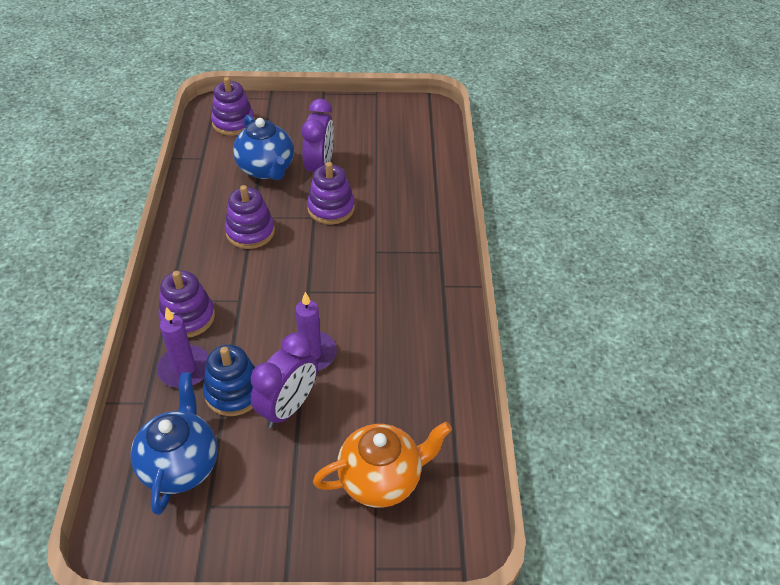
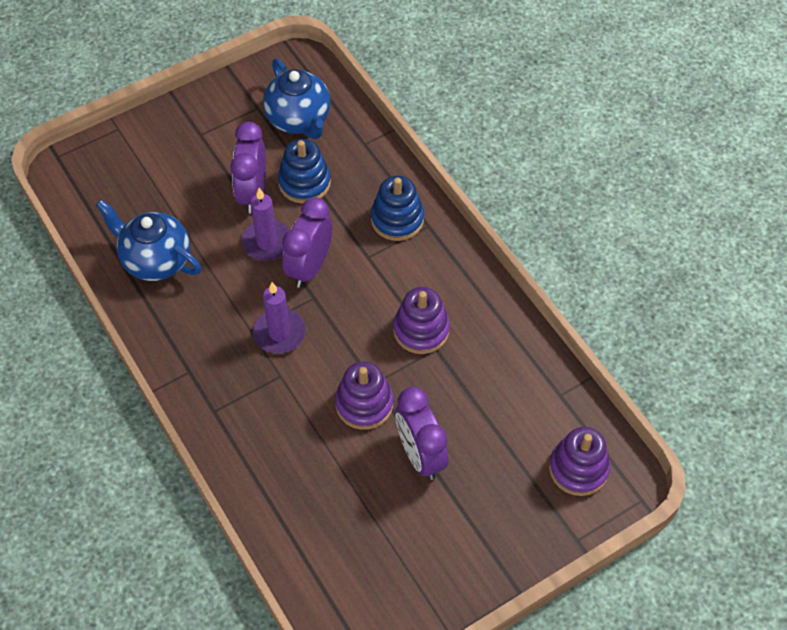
camera: 150 degrees right, 10 degrees up
purple candle [157,307,209,388] -> purple candle moved to [253,282,306,354]
purple stacking toy [159,271,215,338] -> blue stacking toy [371,176,424,241]
blue teapot [233,115,294,180] -> blue teapot moved to [96,199,201,281]
orange teapot [313,422,452,508] -> none
none -> purple clock [282,197,333,288]

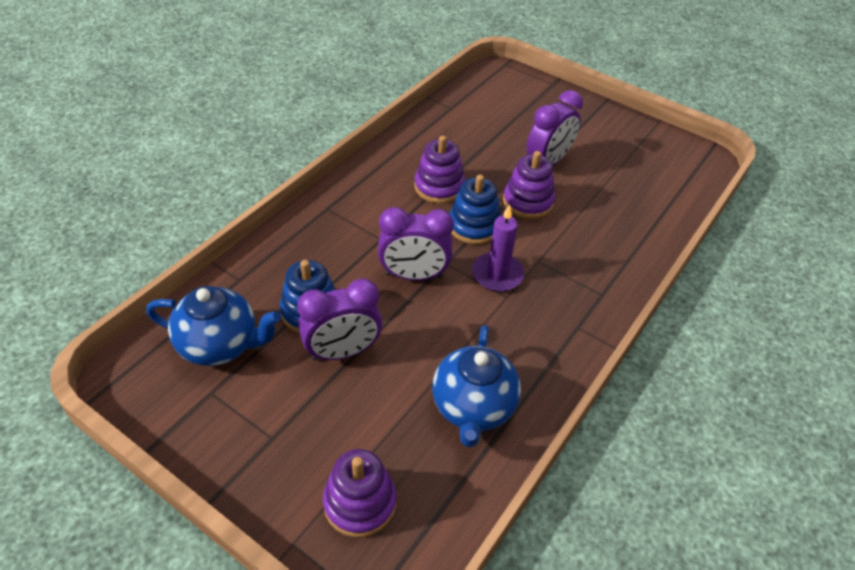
camera: 115 degrees left, 10 degrees down
purple candle [242,188,289,261] -> none
blue teapot [263,58,331,139] -> blue teapot turned 60 degrees clockwise [146,286,281,366]
blue stacking toy [371,176,424,241] -> blue stacking toy moved to [449,175,501,244]
purple stacking toy [549,427,610,496] -> purple stacking toy moved to [323,449,396,537]

